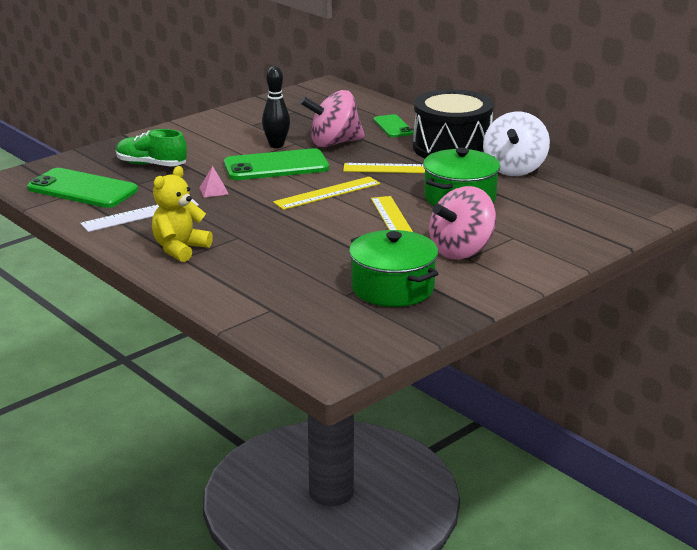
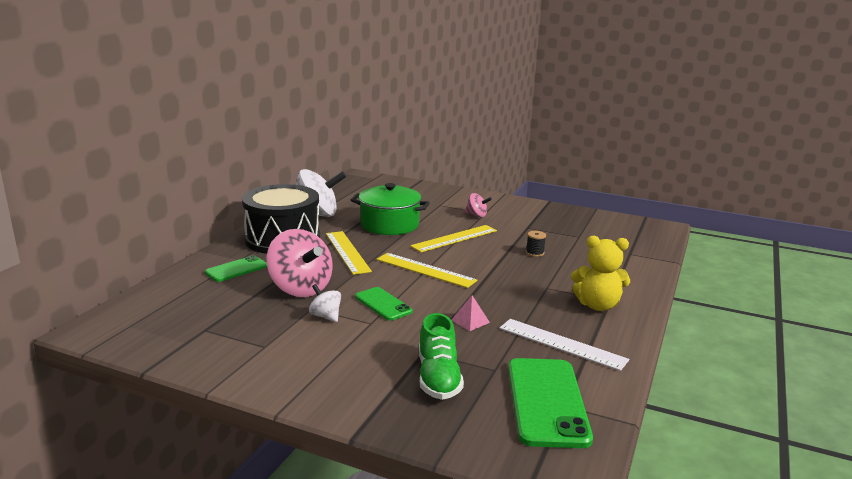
camera: 115 degrees left, 5 degrees down
green phone [224,148,329,180] -> green phone [355,287,413,321], size x0.57
black bowling pin [262,66,290,148] -> white spinning top [309,284,341,322]
green pot [349,230,439,307] -> none
pink spinning top [429,186,496,259] -> pink spinning top [465,193,492,217], size x0.48
none -> black spool [526,231,546,257]

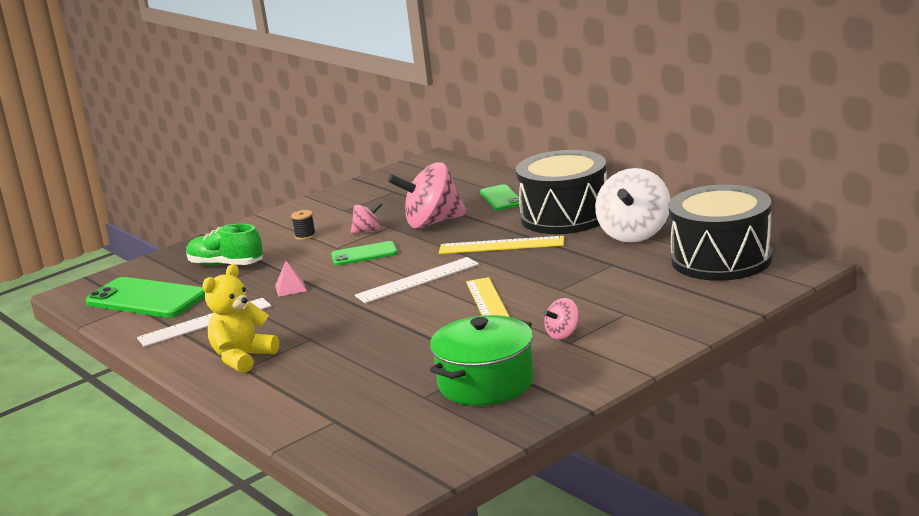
camera: 120 degrees right, 0 degrees up
white spinning top [309,284,341,322] -> pink spinning top [351,201,383,234]
green pot [351,183,430,235] -> green pot moved to [430,315,534,406]
yellow ruler [376,253,477,288] -> white ruler [355,257,479,303]
black spool [526,231,546,257] -> black spool moved to [291,210,316,240]
none -> black drum [669,185,772,281]

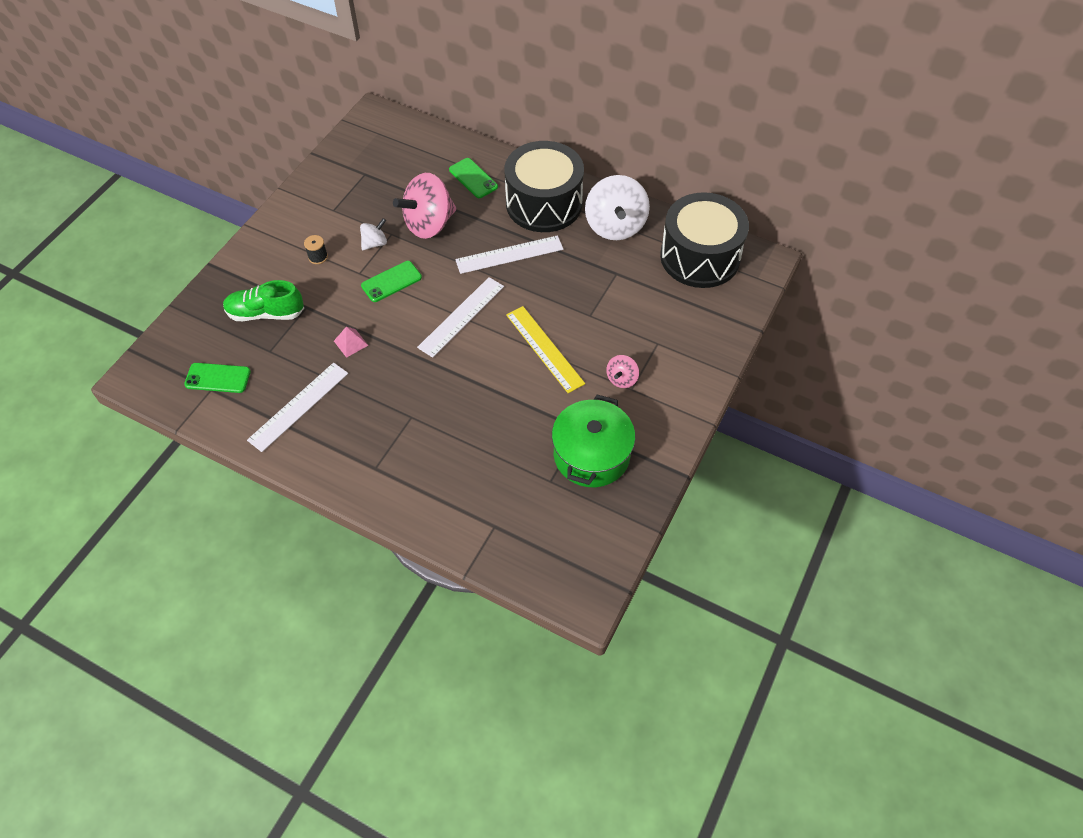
camera: 25 degrees left, 35 degrees up
green phone [85,277,205,318] -> green phone [184,363,251,393], size x0.57
yellow teddy bear [202,264,279,373] -> none
pink spinning top [351,201,383,234] -> white spinning top [360,218,387,250]
yellow ruler [439,236,564,254] -> white ruler [455,235,563,274]

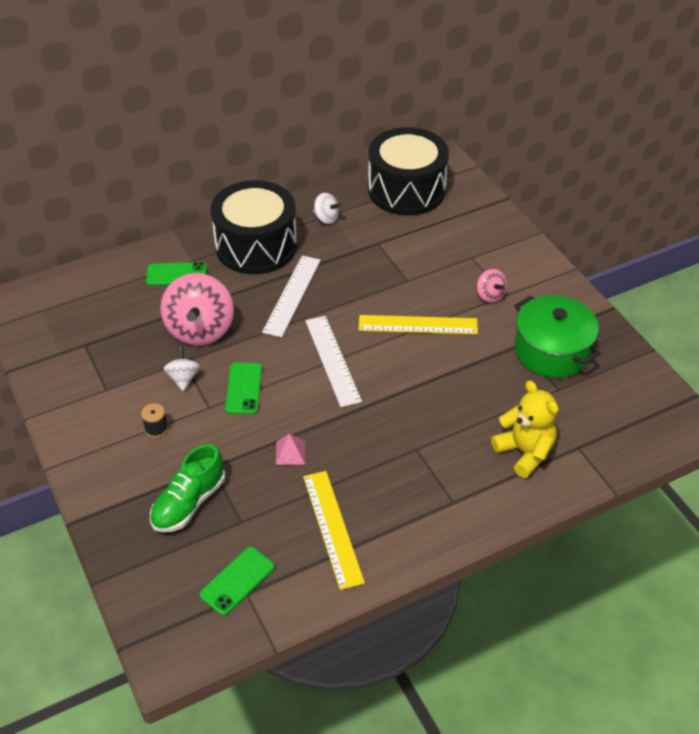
camera: 55 degrees left, 10 degrees down
white ruler [247,363,348,452] -> yellow ruler [303,471,365,590]
white spinning top [585,175,650,240] -> white spinning top [313,193,341,224], size x0.48
none -> yellow teddy bear [491,380,559,478]

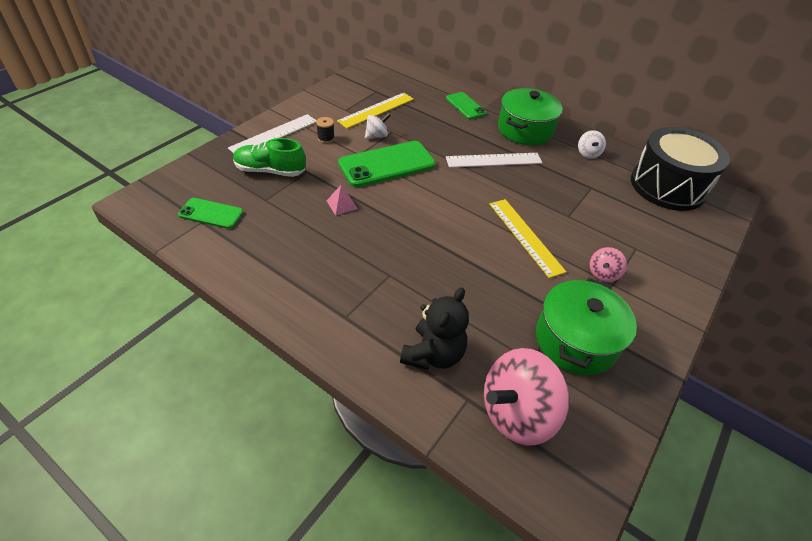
camera: 60 degrees right, 0 degrees up
pink spinning top [160,273,234,346] -> pink spinning top moved to [484,348,569,445]
black drum [211,180,297,274] -> green pot [498,88,563,145]
green phone [225,363,262,414] -> green phone [338,141,436,187], size x1.77
yellow ruler [303,471,365,590] -> yellow ruler moved to [337,93,414,128]
white ruler [305,316,362,407] -> white ruler moved to [228,114,317,153]
yellow teddy bear [491,380,559,478] -> black teddy bear [400,287,469,370]

